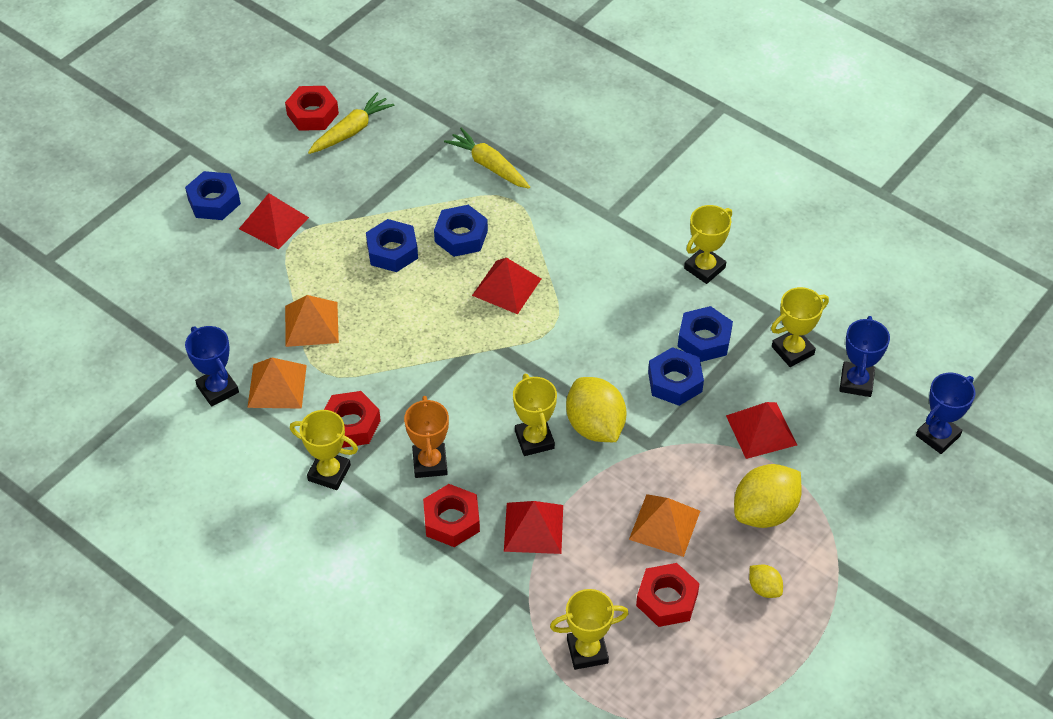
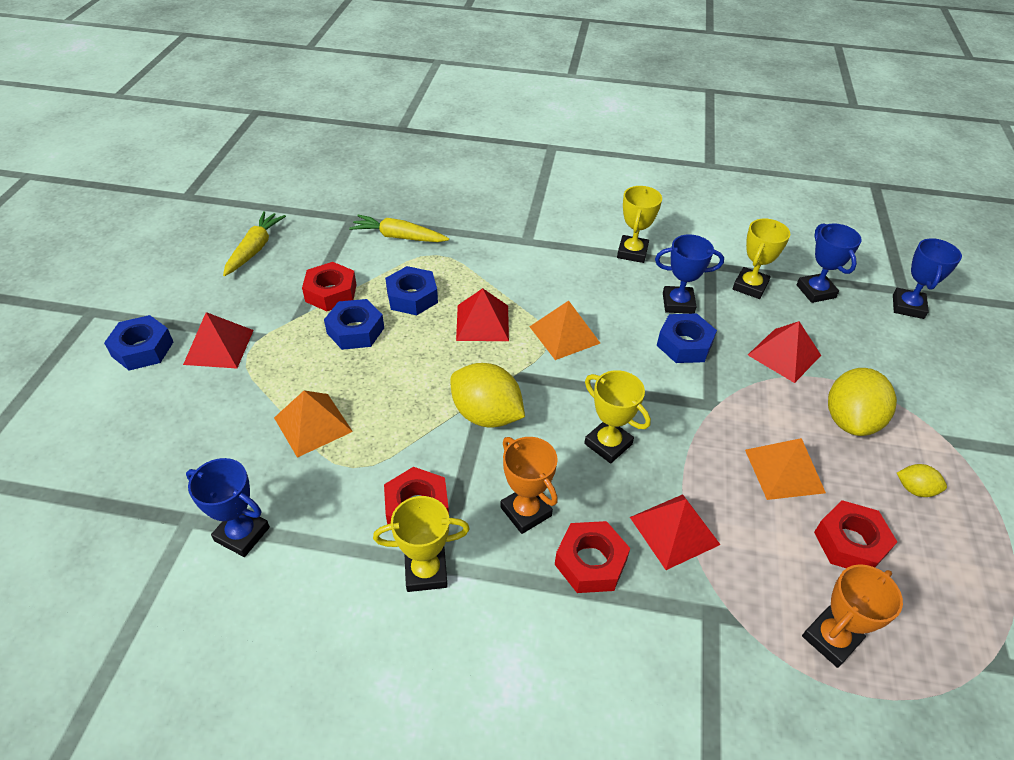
camera: 30 degrees left, 5 degrees down
orange pyramid [247,358,307,409] -> orange pyramid moved to [530,300,600,360]
red nut [285,86,339,131] -> red nut moved to [302,262,357,311]
yellow trophy [550,589,629,670] -> orange trophy [802,564,903,668]
yellow lemon [566,377,626,442] -> yellow lemon moved to [450,363,525,428]
blue nut [677,306,733,362] -> blue trophy [655,234,724,314]

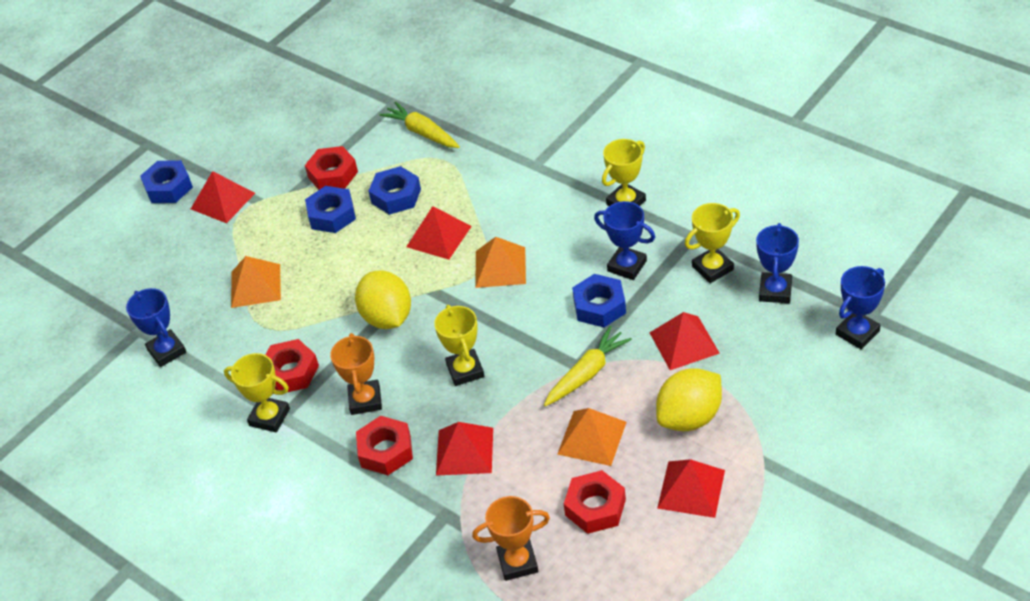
camera: 35 degrees right, 0 degrees up
yellow carrot [223,211,286,276] -> yellow carrot moved to [544,326,632,406]
yellow lemon [897,464,947,497] -> red pyramid [657,459,725,518]

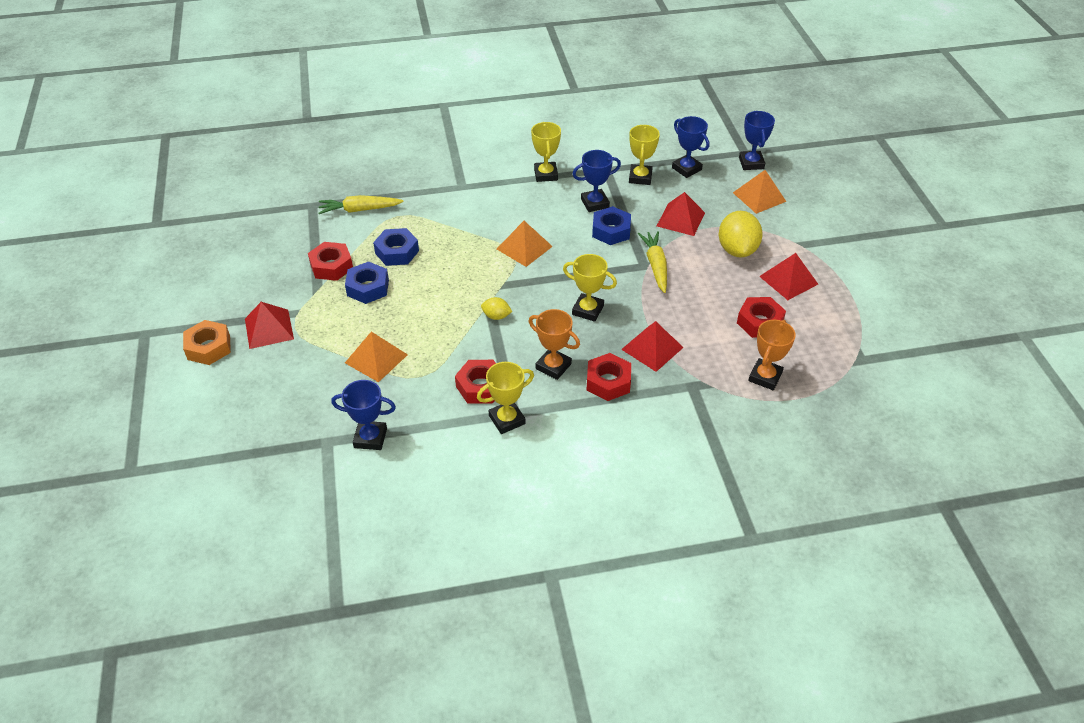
camera: 55 degrees left, 0 degrees up
blue nut [140,160,193,203] -> orange nut [183,320,231,365]
yellow lemon [355,270,411,329] -> yellow lemon [481,297,512,320], size x0.49
red pyramid [406,206,472,260] -> none
orange pyramid [557,408,627,466] -> orange pyramid moved to [733,170,786,214]

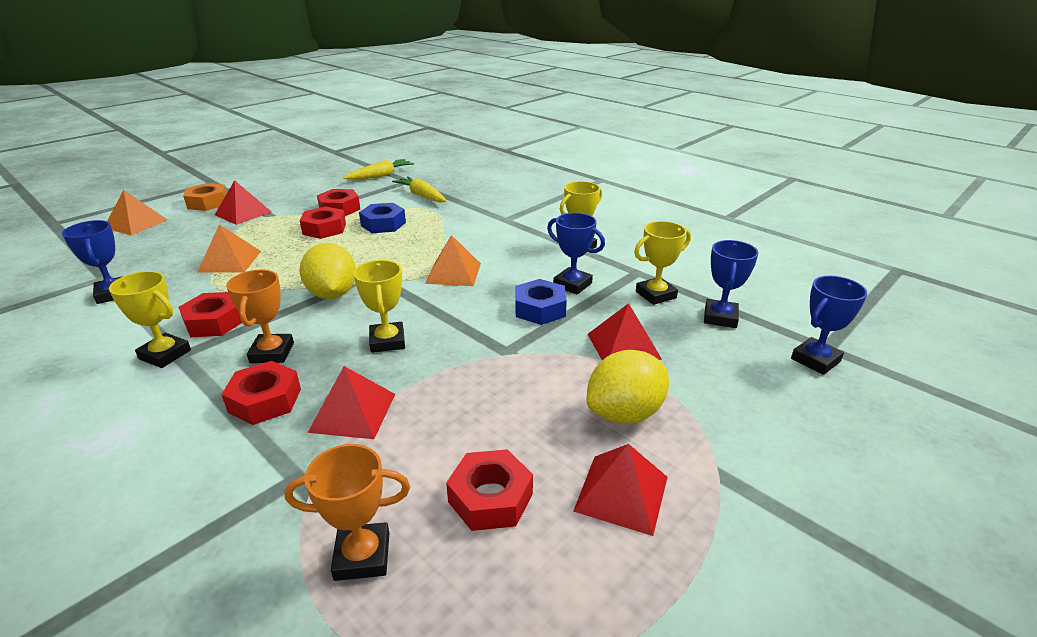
camera: 55 degrees right, 15 degrees down
blue nut [345,262,389,304] -> red nut [300,206,346,239]
yellow lemon [481,297,512,320] -> yellow lemon [299,243,356,299], size x2.03
yellow carrot [638,231,667,293] -> yellow carrot moved to [343,159,414,180]
orange pyramid [733,170,786,214] -> orange pyramid moved to [107,190,167,236]

